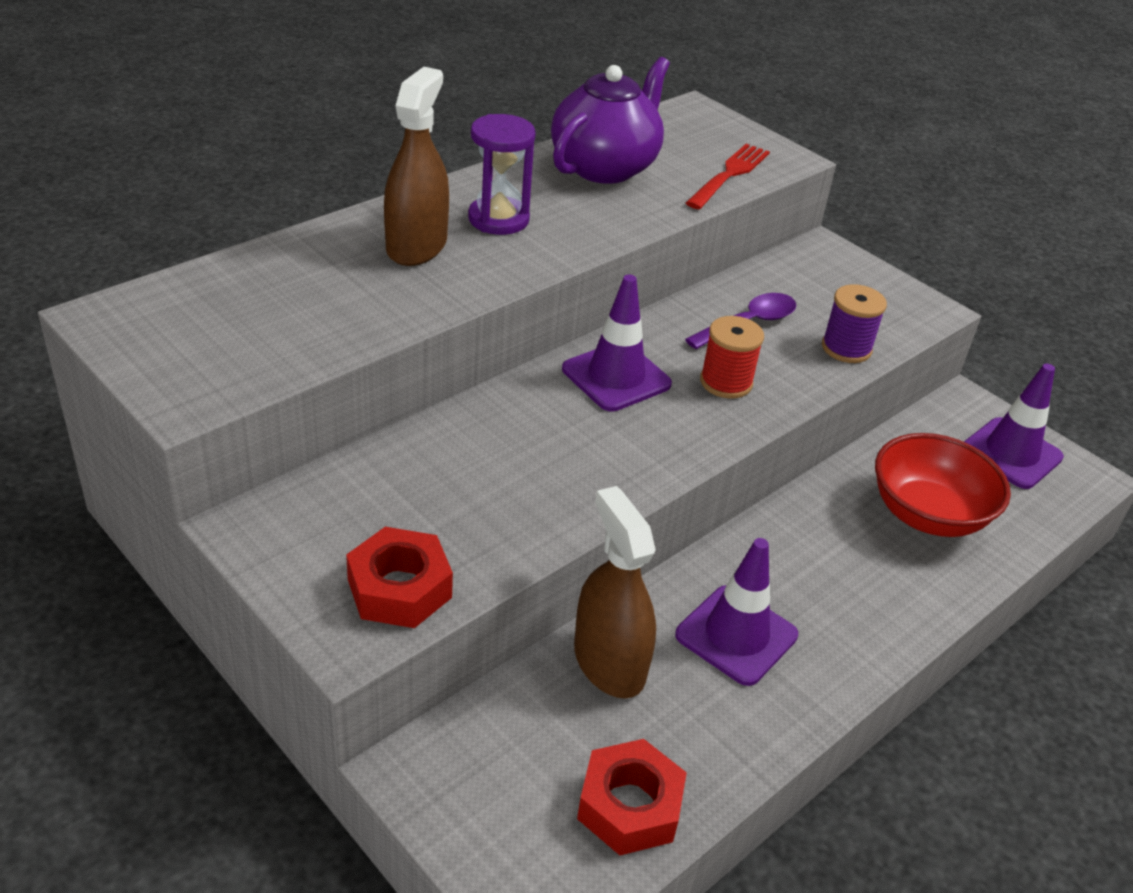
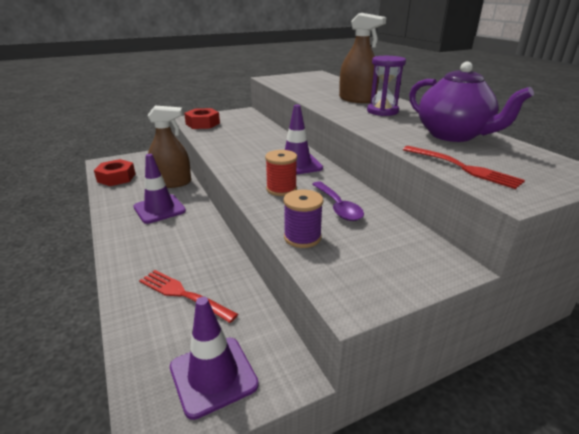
camera: 110 degrees right, 10 degrees down
red bowl [875,433,1011,537] -> red fork [139,270,238,323]

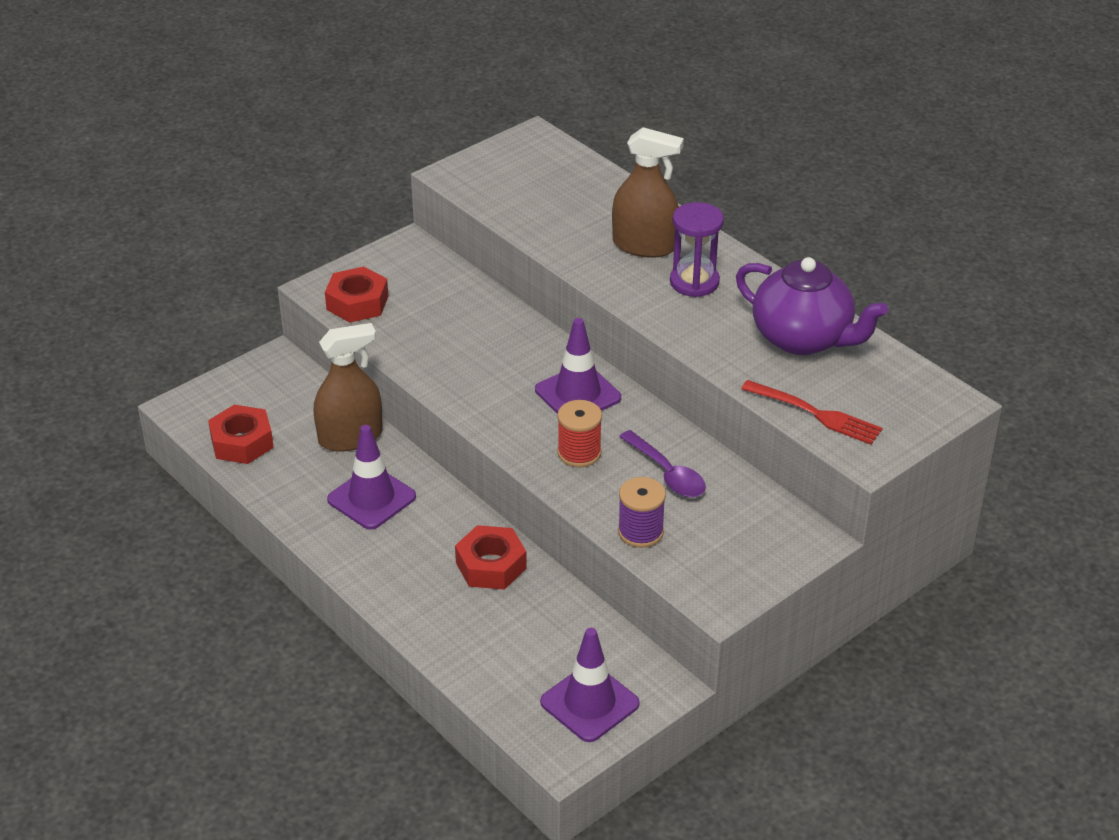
camera: 15 degrees left, 10 degrees up
red fork [139,270,238,323] -> none
none -> red nut [455,525,527,590]

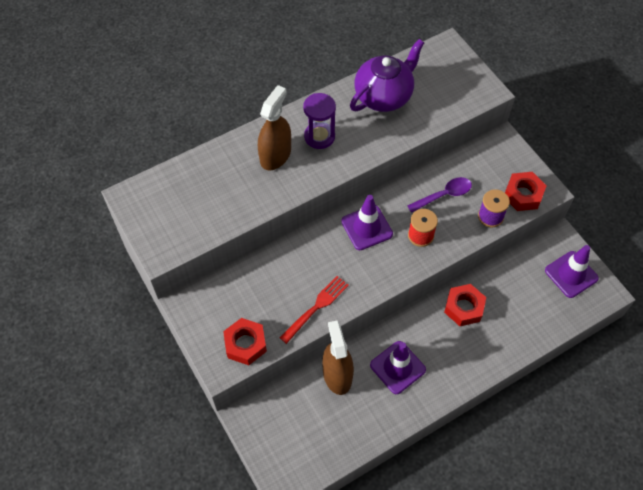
camera: 80 degrees left, 20 degrees up
red nut [208,405,274,464] -> red nut moved to [505,172,547,211]
red fork [741,380,883,445] -> red fork moved to [280,276,349,344]

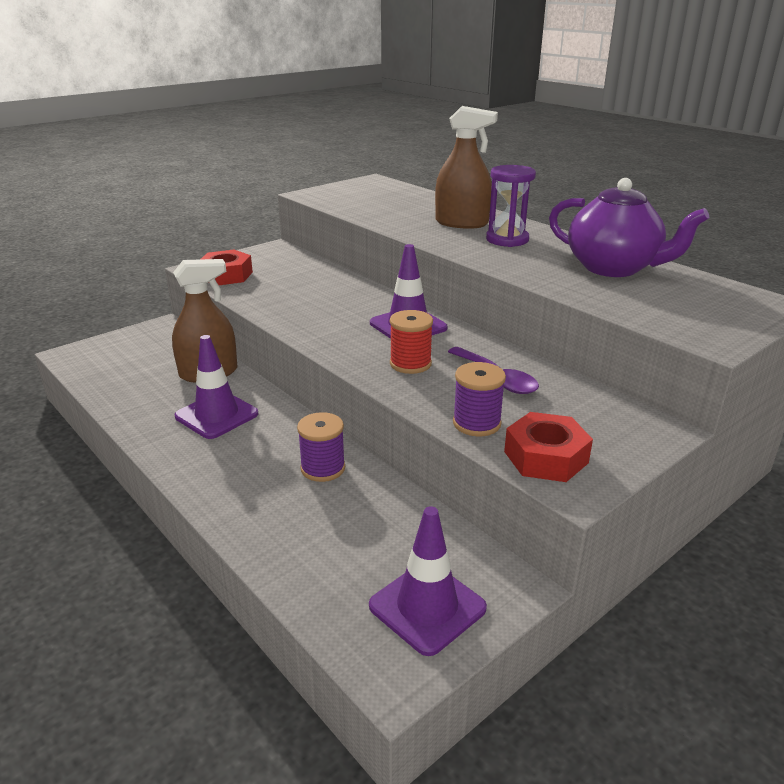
camera: 80 degrees right, 30 degrees down
red fork [280,276,349,344] -> none
red nut [444,284,486,326] -> purple spool [297,412,345,482]

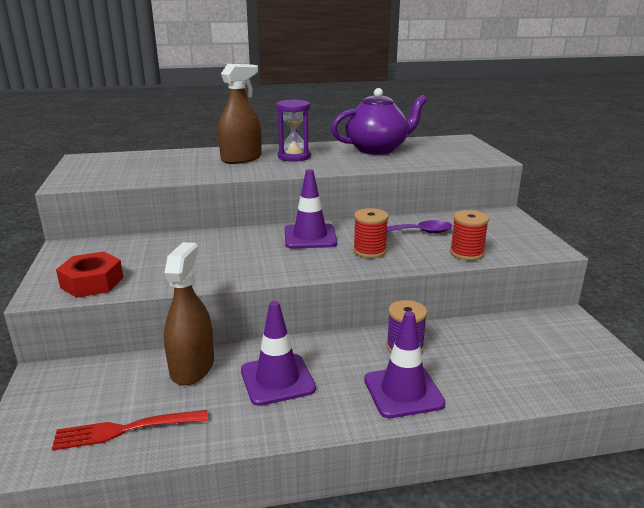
camera: 60 degrees left, 5 degrees down
purple traffic cone [369,506,487,656] -> purple traffic cone moved to [364,311,446,418]
purple spool [453,362,506,436] -> red spool [450,210,489,260]
red nut [504,412,593,482] -> none
none -> red fork [52,410,208,451]

